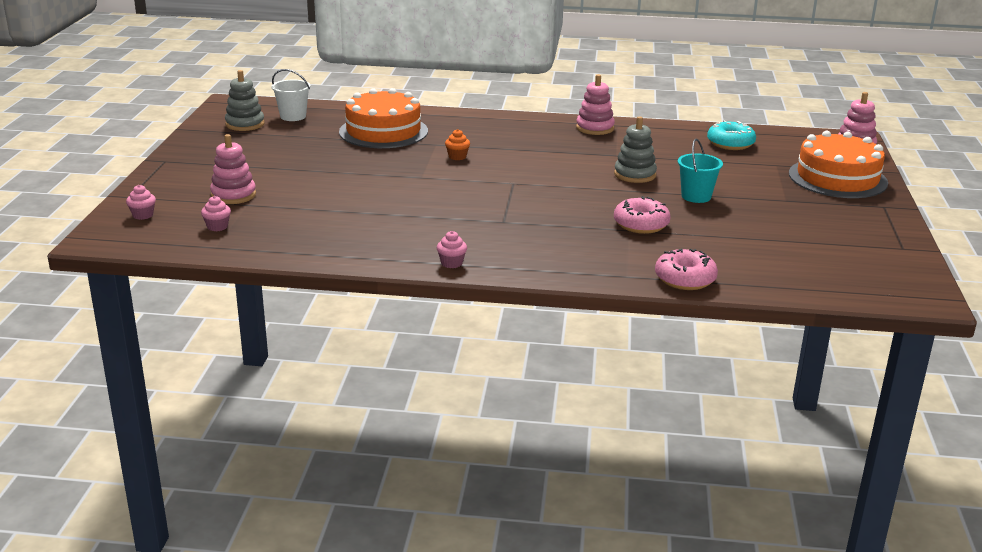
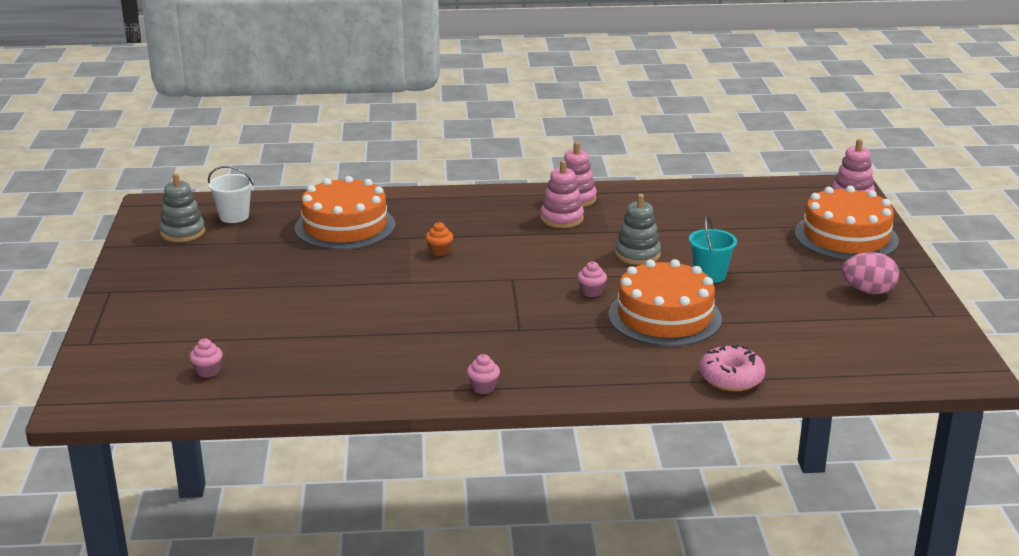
camera: 10 degrees left, 0 degrees up
pink cupcake [126,185,156,220] -> pink cupcake moved to [577,261,607,297]
pink stacking toy [210,134,256,204] -> pink stacking toy moved to [540,160,584,228]
pink donut [614,196,670,234] -> orange cake [608,259,722,346]
turquoise donut [707,120,756,150] -> none
none -> pink egg [842,252,899,294]

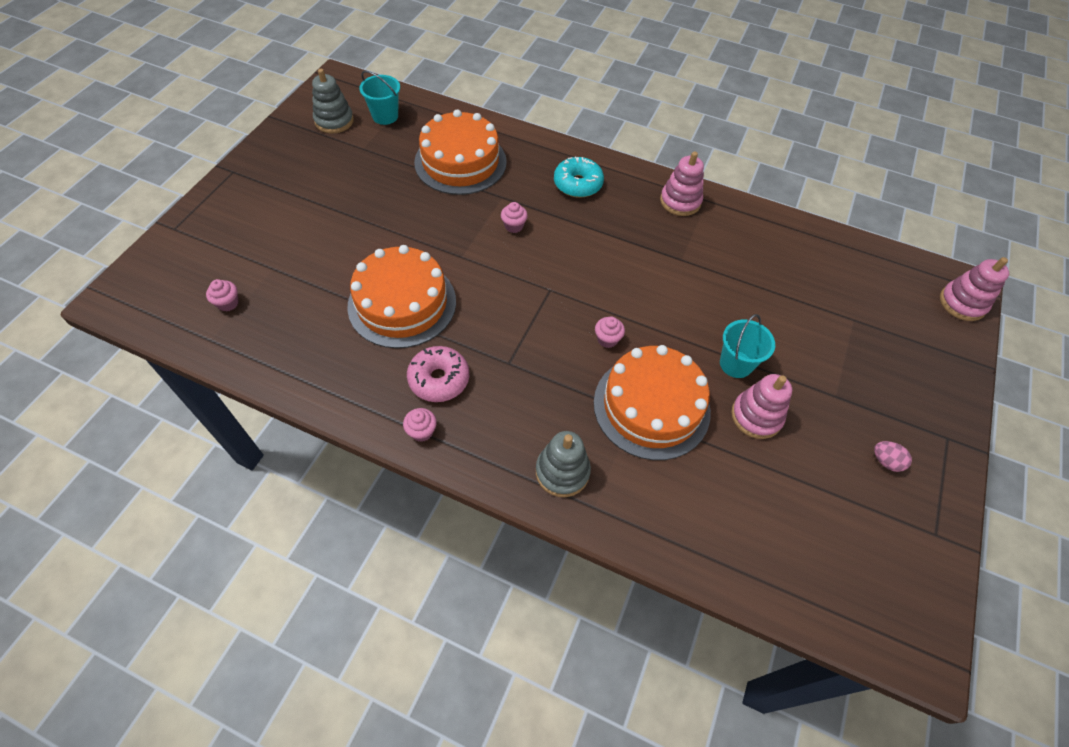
camera: 25 degrees right, 30 degrees up
white bucket [208,166,254,223] -> turquoise bucket [359,71,400,125]
orange cupcake [425,222,453,256] -> pink cupcake [501,202,528,233]
pink stacking toy [540,160,584,228] -> pink stacking toy moved to [731,374,792,439]
grey stacking toy [615,194,661,265] -> grey stacking toy moved to [536,431,591,497]
pink donut [699,345,765,391] -> pink donut moved to [407,346,469,402]
orange cake [795,186,899,260] -> orange cake moved to [347,245,456,348]
pink egg [842,252,899,294] -> pink egg [874,441,912,472], size x0.58
none -> turquoise donut [554,157,604,198]

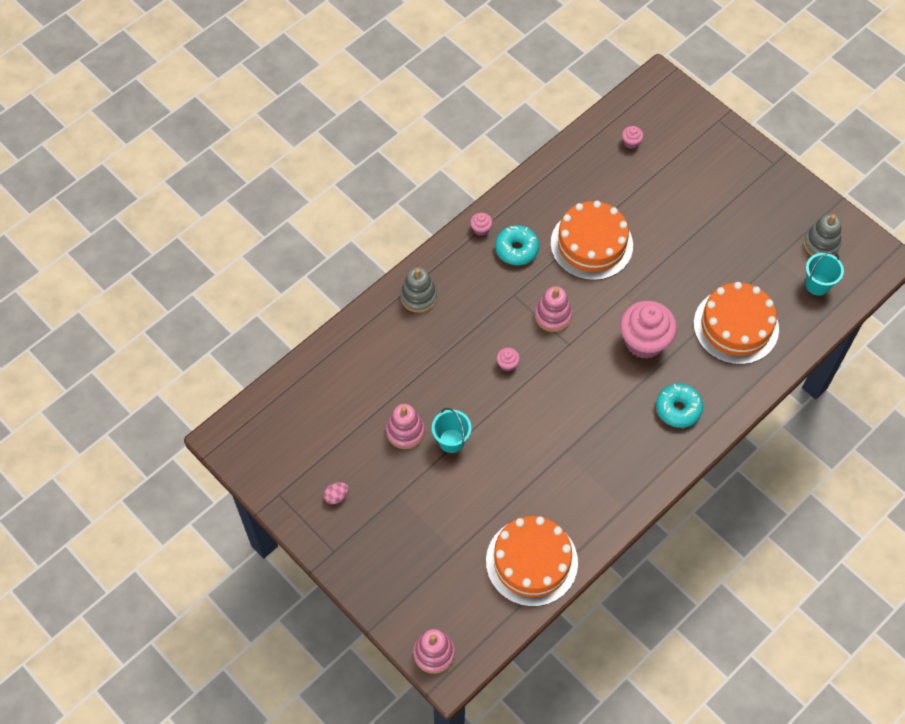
camera: 115 degrees right, 5 degrees up
pink donut [407,346,469,402] -> turquoise donut [495,225,539,265]
pink cupcake [501,202,528,233] -> pink cupcake [620,301,677,359], size x2.43
orange cake [594,345,711,460] -> orange cake moved to [486,516,578,607]
pink stacking toy [660,151,704,216] -> pink stacking toy moved to [535,286,572,332]

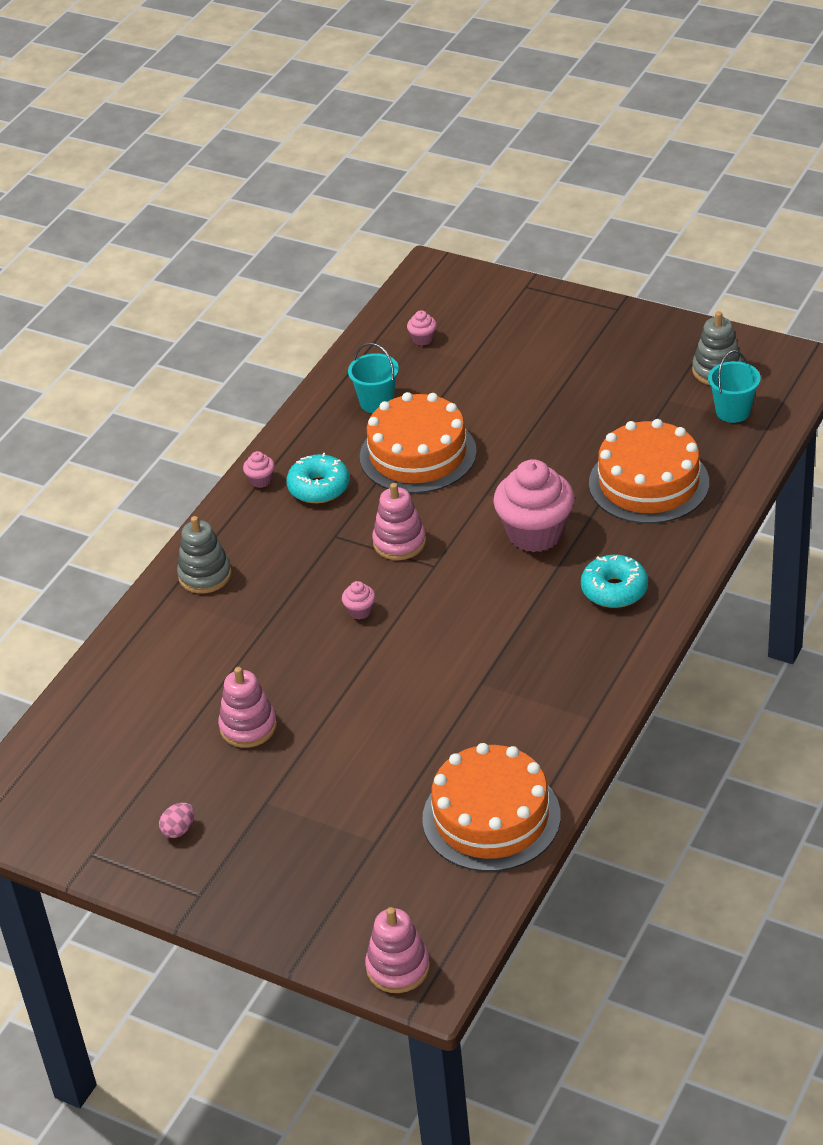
camera: 15 degrees left, 20 degrees down
turquoise bucket [432,408,472,453] -> turquoise bucket moved to [348,343,399,413]

